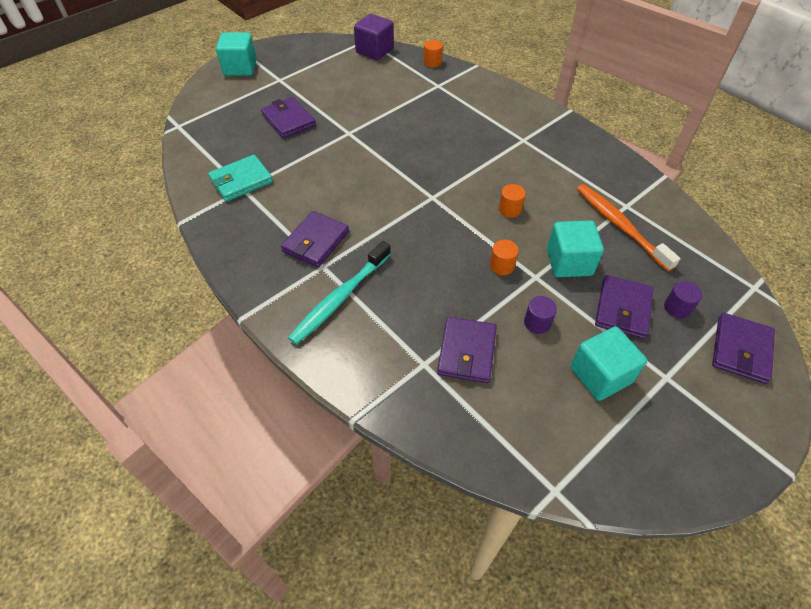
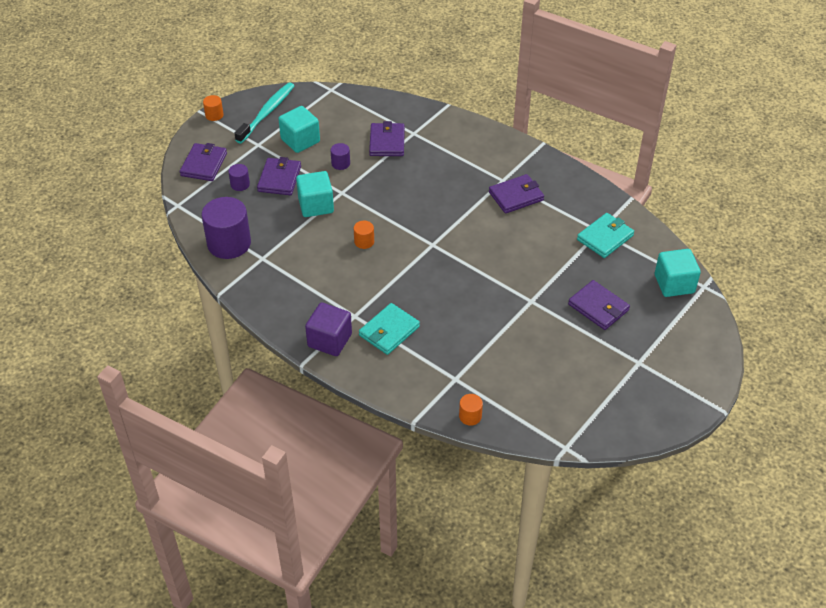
camera: 170 degrees right, 5 degrees down
turquoise cube [216,32,257,76] -> turquoise cube moved to [655,249,701,297]
purple wallet [281,211,349,267] -> purple wallet turned 45 degrees clockwise [489,174,544,214]
turquoise toothbrush [288,241,391,345] -> turquoise toothbrush moved to [234,82,295,143]
purple cube [354,14,394,60] -> purple cube moved to [305,302,352,356]
orange cylinder [490,240,519,275] -> orange cylinder moved to [203,95,224,121]
orange toothbrush [577,184,681,272] -> none
none -> purple cylinder [201,197,251,259]
none -> turquoise wallet [359,303,420,355]

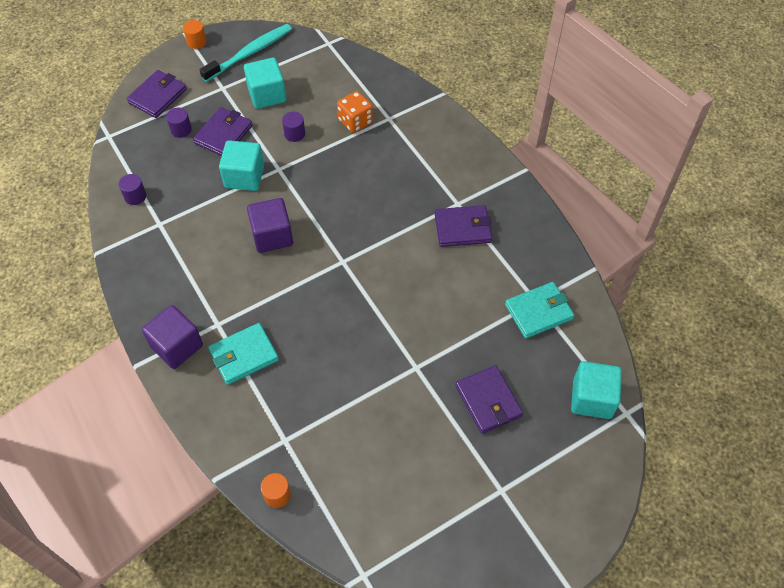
camera: 20 degrees right, 10 degrees up
purple cylinder [201,197,251,259] -> purple cylinder [119,174,146,205], size x0.46
orange cylinder [354,221,374,249] -> purple cube [247,198,293,253]
purple wallet [369,121,405,156] -> orange dice [337,91,373,133]

